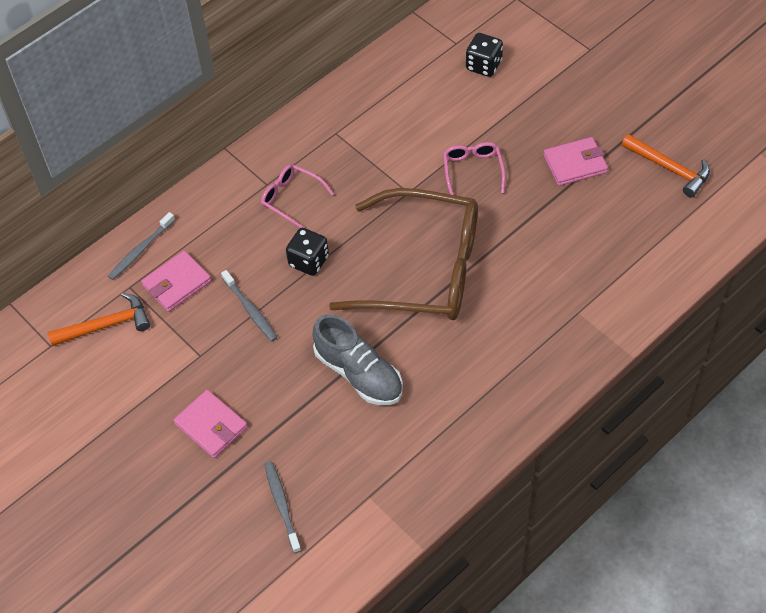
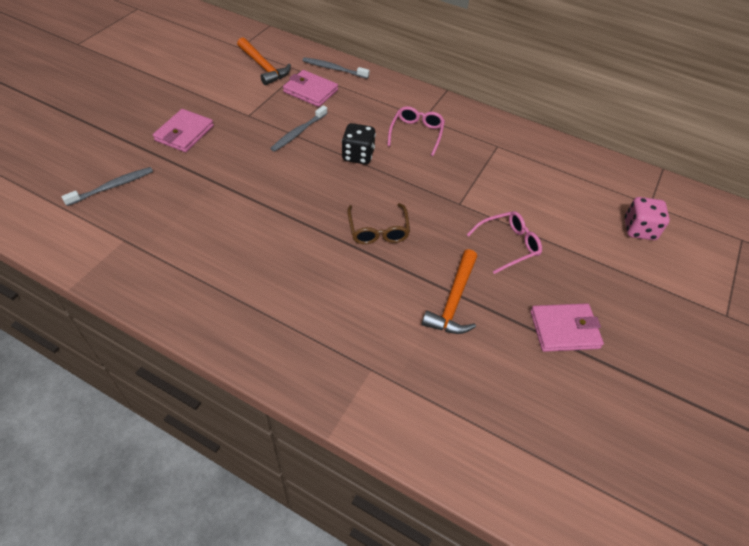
camera: 65 degrees right, 5 degrees down
grey shoe [312,314,403,405] -> none
brown glasses [329,188,478,320] -> brown glasses [347,203,410,244], size x0.42
black dice [466,33,503,77] -> pink dice [624,197,670,240]
pink wallet [543,137,608,186] -> pink wallet turned 60 degrees counterclockwise [530,303,604,352]
orange hammer [622,134,710,198] -> orange hammer moved to [422,249,477,334]

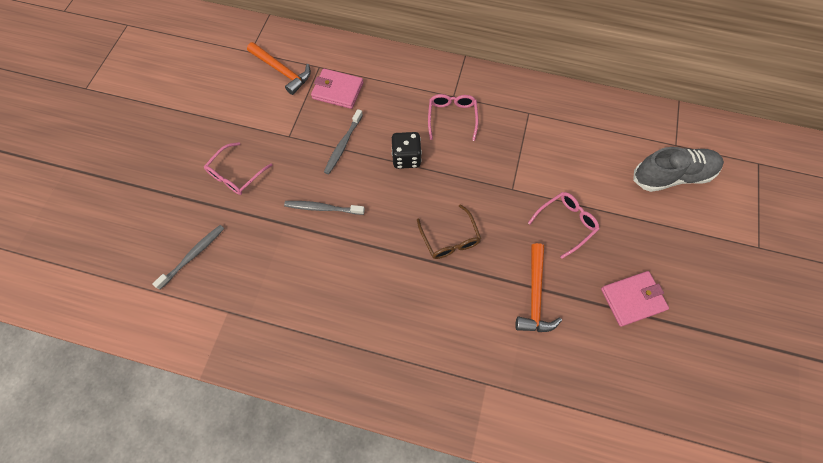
camera: 10 degrees left, 15 degrees up
pink wallet [153,109,214,152] -> pink glasses [204,142,272,195]
grey toothbrush [303,57,369,79] -> grey toothbrush moved to [284,201,365,215]
pink dice [624,197,670,240] -> grey shoe [633,147,724,192]

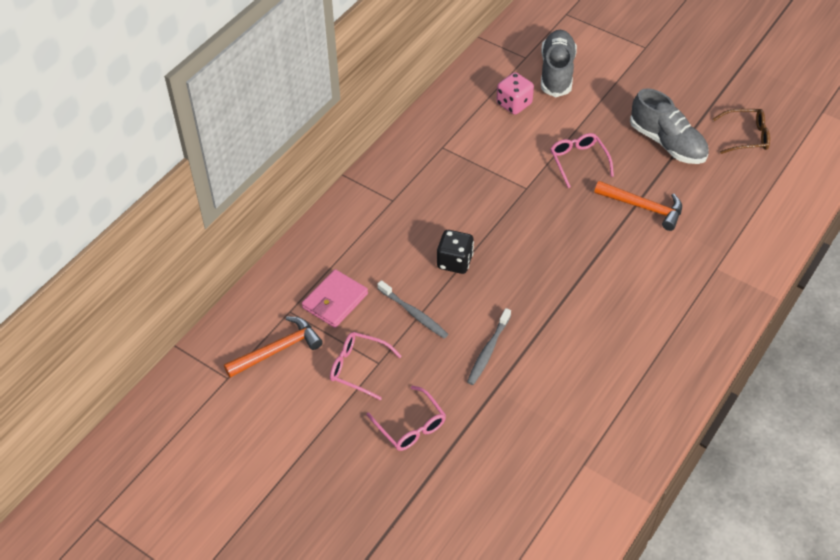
camera: 70 degrees left, 15 degrees down
grey toothbrush [152,225,224,290] -> none
brown glasses [417,204,481,259] -> brown glasses moved to [713,109,770,154]
pink glasses [428,94,478,141] -> pink glasses moved to [330,332,402,400]
pink wallet [601,271,669,327] -> grey shoe [630,88,709,164]
none -> pink dice [496,72,534,115]

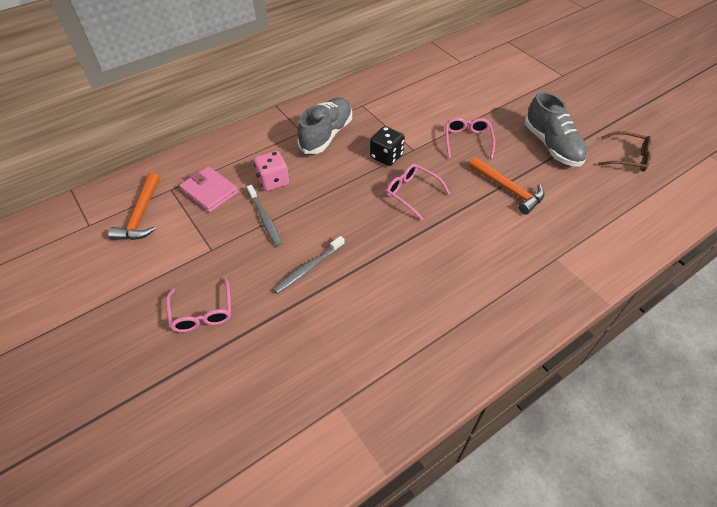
camera: 20 degrees right, 0 degrees up
orange hammer [224,316,323,378] -> orange hammer turned 105 degrees clockwise [108,173,160,240]
pink wallet [302,269,368,328] -> pink wallet turned 75 degrees clockwise [179,166,239,213]
pink glasses [330,332,402,400] -> pink glasses moved to [386,164,450,220]
black dice [437,230,474,274] -> black dice moved to [370,126,405,166]
pink dice [496,72,534,115] -> pink dice moved to [254,151,289,191]
grey shoe [541,30,577,97] -> grey shoe moved to [297,97,352,154]

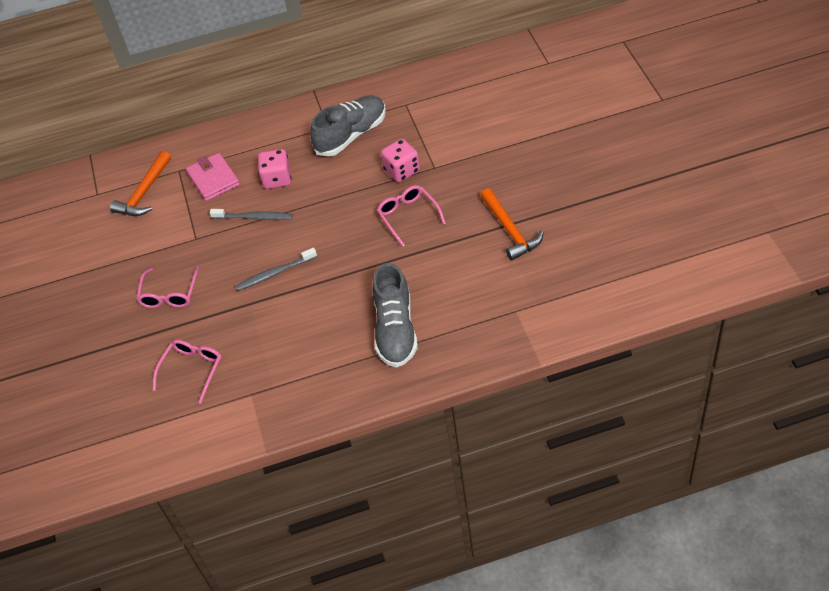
camera: 25 degrees right, 0 degrees up
grey toothbrush [247,185,282,246] -> grey toothbrush turned 75 degrees counterclockwise [210,209,293,220]
black dice [370,126,405,166] -> pink dice [381,139,420,182]
pink glasses [446,118,495,159] -> pink glasses moved to [153,340,222,404]
grey shoe [525,92,588,167] -> grey shoe moved to [373,263,418,368]
brown glasses [598,131,652,172] -> none

